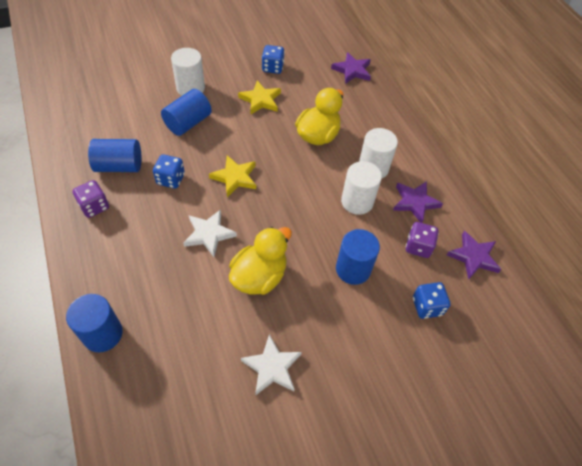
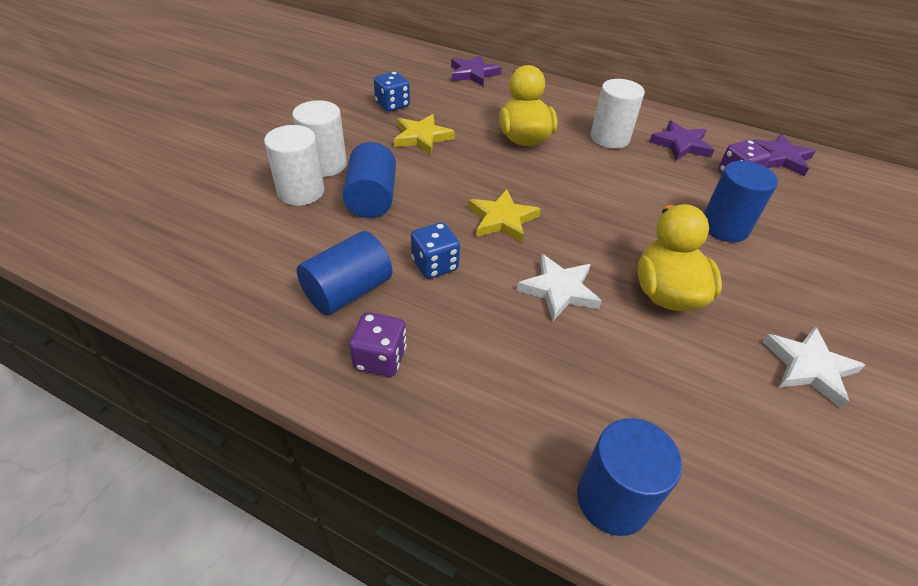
camera: 40 degrees left, 10 degrees down
white cylinder [341,161,382,215] -> white cylinder moved to [264,125,324,206]
blue dice [413,282,451,319] -> none

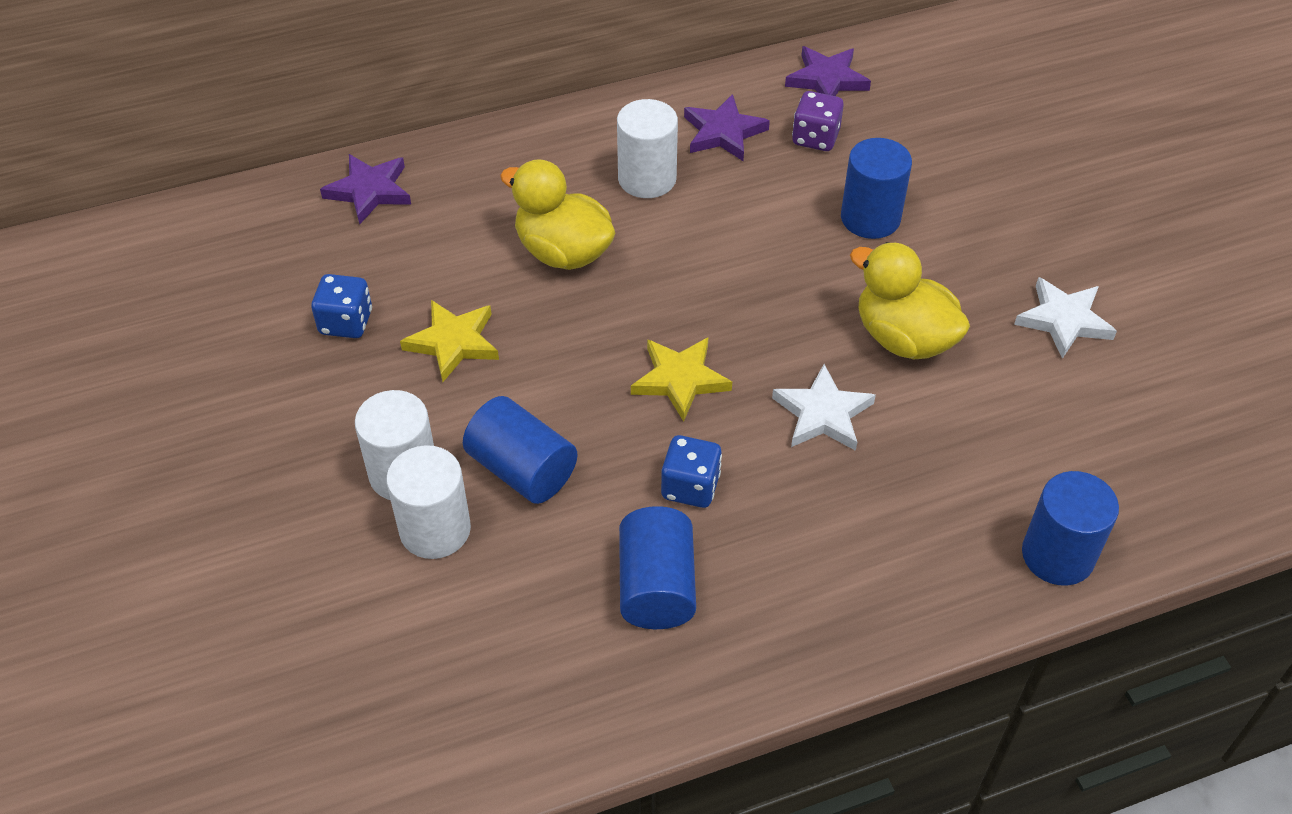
camera: 45 degrees left, 5 degrees up
purple dice [349,312,407,377] -> none

